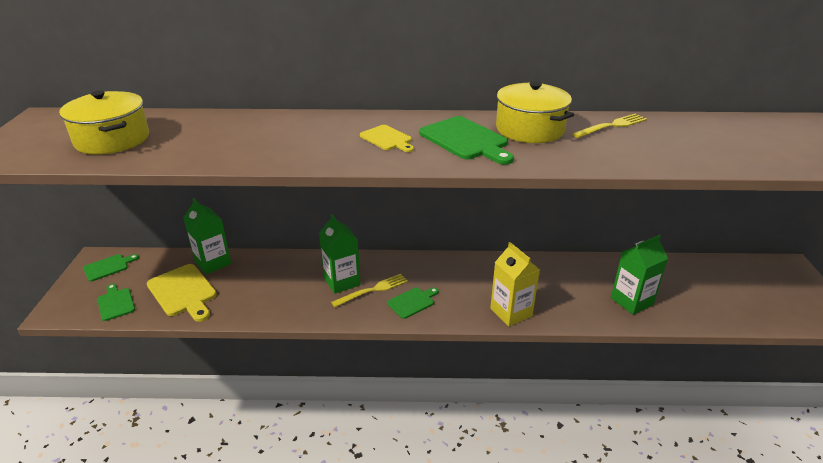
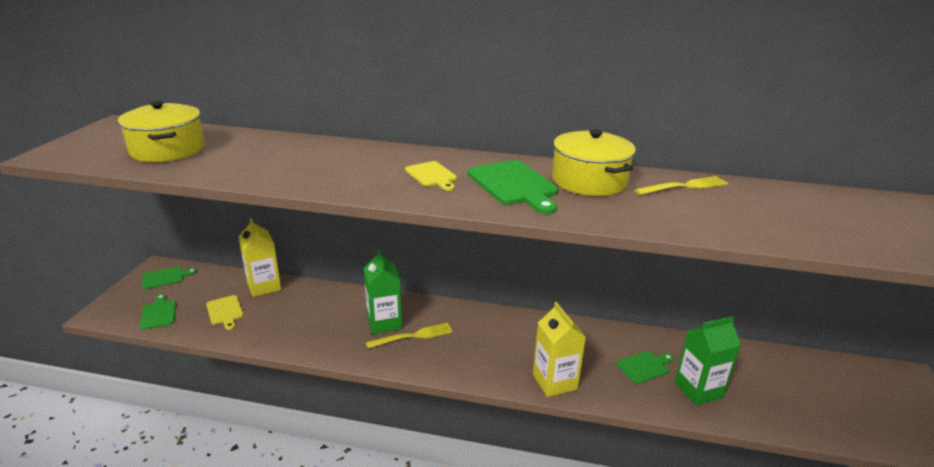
camera: 10 degrees right, 5 degrees down
yellow cutting board [147,264,217,322] -> yellow cutting board [206,295,244,330], size x0.59
green carton [183,198,232,274] -> yellow carton [238,218,281,297]
green cutting board [387,287,439,319] -> green cutting board moved to [616,351,674,384]

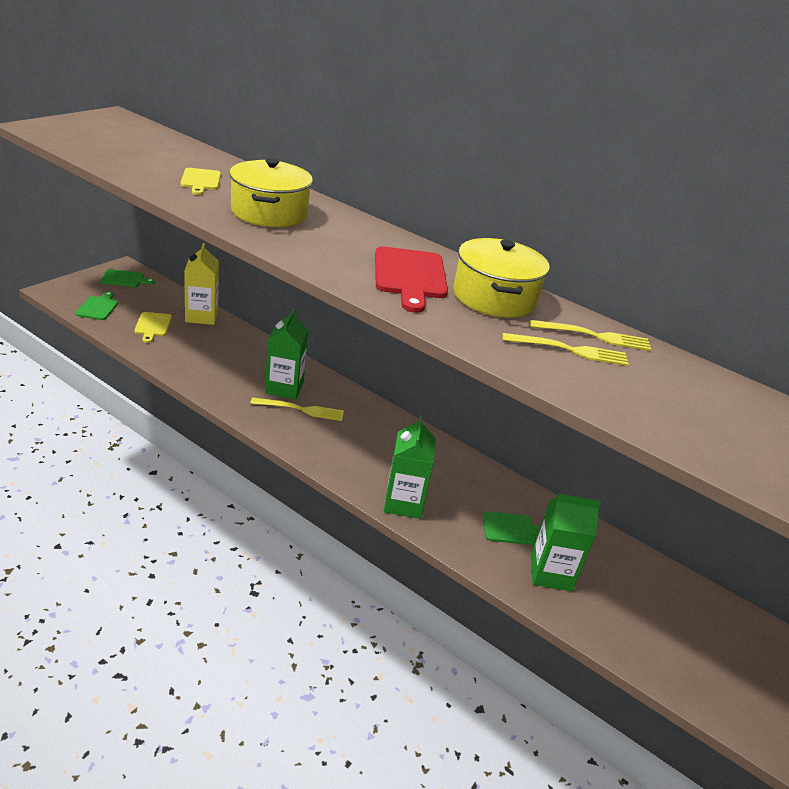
camera: 20 degrees right, 5 degrees up
yellow pot [118,101,205,162] -> yellow pot moved to [229,158,313,227]
yellow cutting board [405,161,457,191] -> yellow cutting board moved to [181,168,221,195]
green cutting board [468,160,558,214] -> red cutting board [375,246,448,313]
yellow carton [533,302,586,397] -> green carton [384,416,436,519]
none -> yellow fork [502,333,629,366]

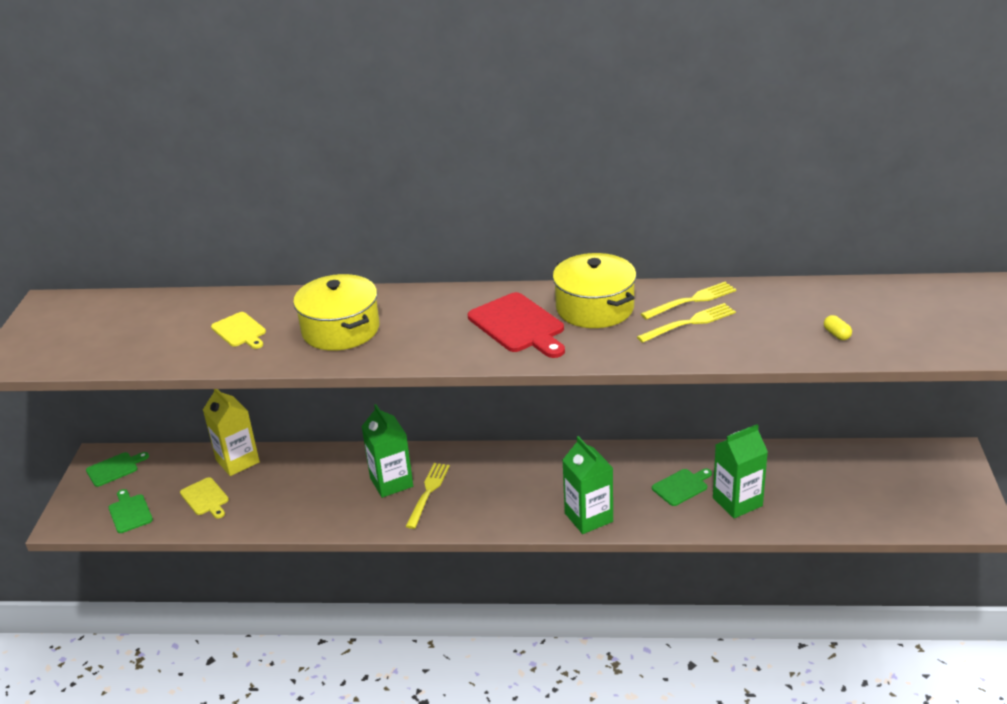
camera: 25 degrees left, 0 degrees up
yellow fork [250,397,344,421] -> yellow fork turned 45 degrees counterclockwise [405,463,450,529]
none -> yellow capsule [824,315,852,340]

